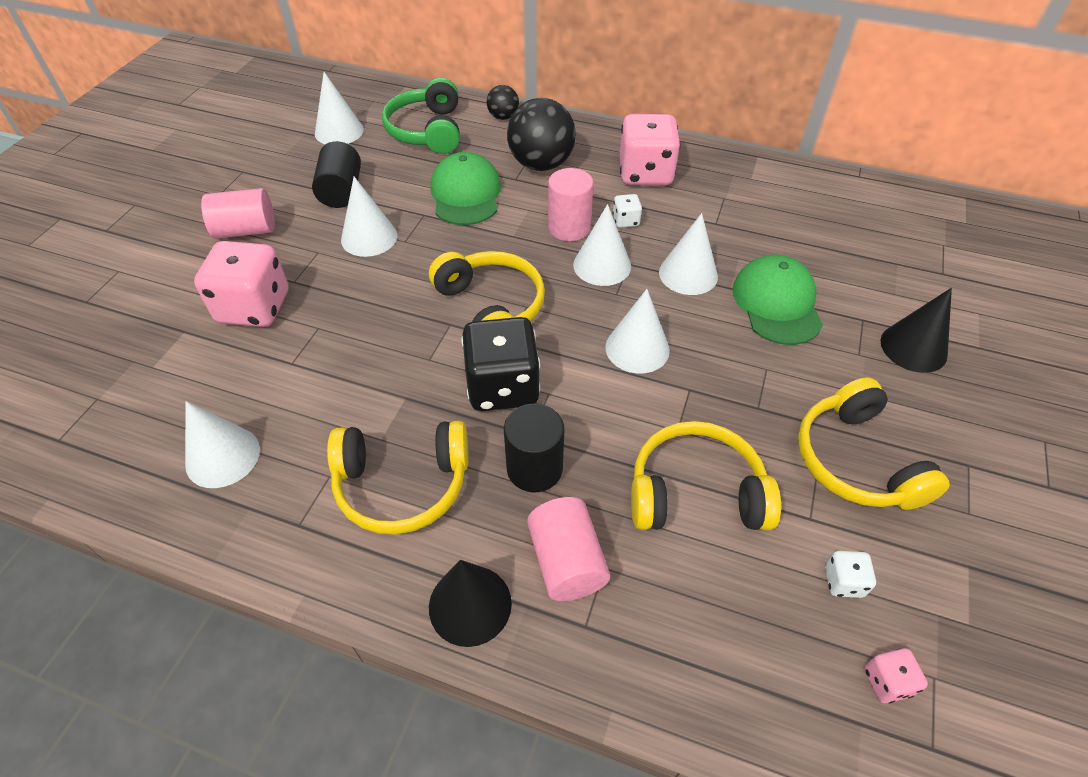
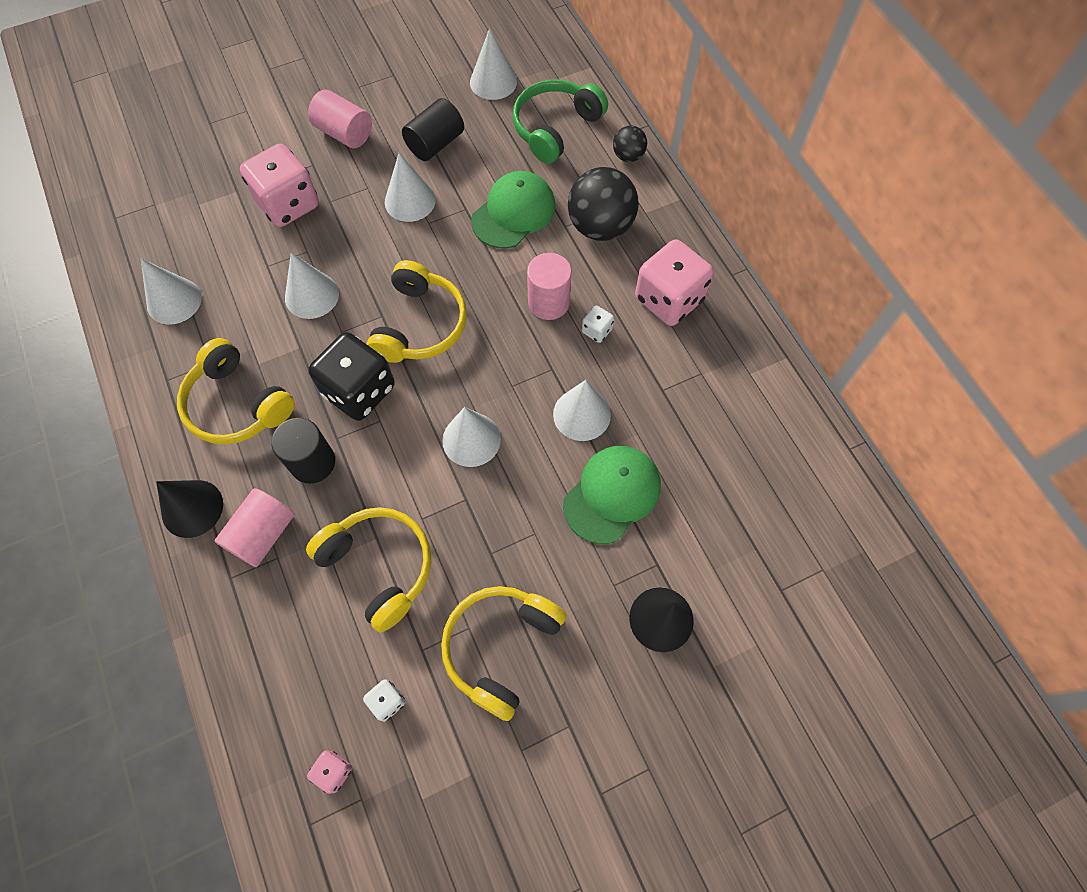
camera: 45 degrees right, 15 degrees up
white cone [573,204,631,286] -> white cone moved to [285,253,339,319]

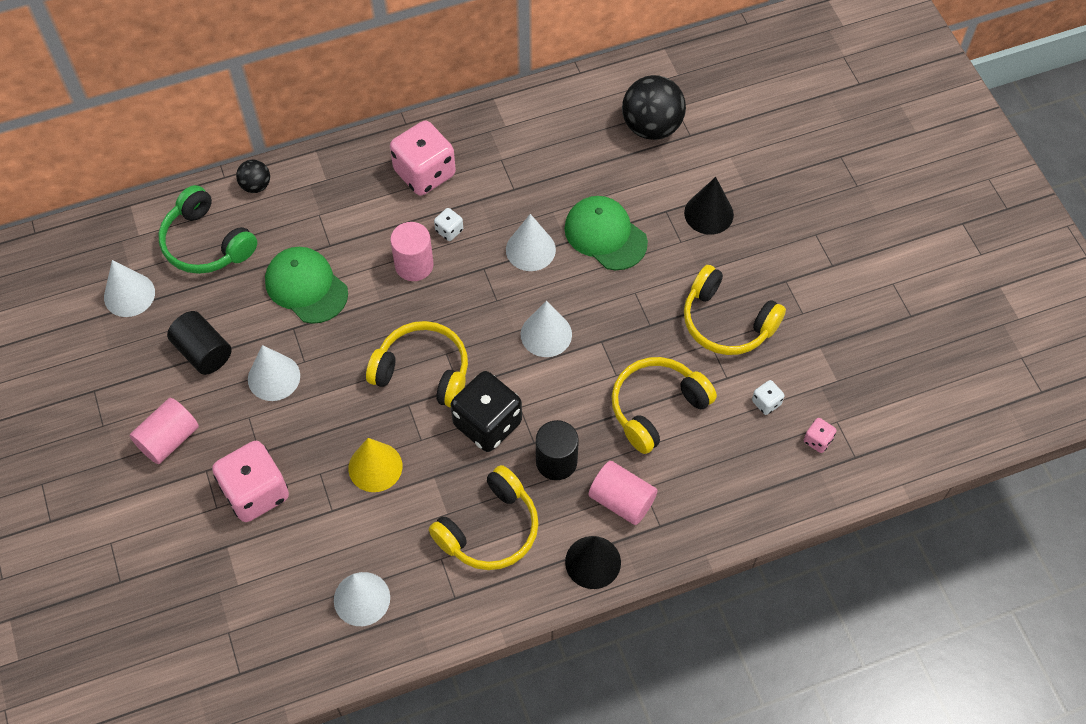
camera: 85 degrees left, 5 degrees down
white cone [285,253,339,319] -> yellow cone [348,438,402,492]
black ball [568,167,639,241] -> black ball moved to [622,75,686,140]

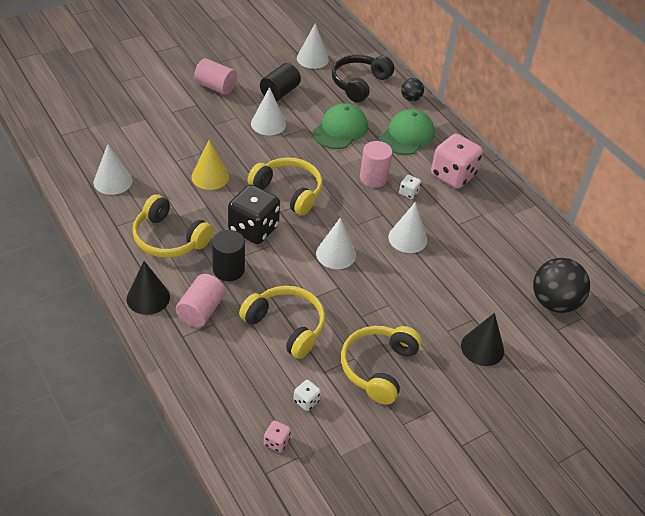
camera: 75 degrees right, 15 degrees down
green headphones [159,185,257,274] -> black headphones [332,55,394,103]
pink dice [212,441,289,522] -> none
yellow headphones [366,321,468,408] -> yellow headphones turned 60 degrees counterclockwise [248,157,322,216]
green cap [564,196,648,270] -> green cap moved to [380,109,435,155]

